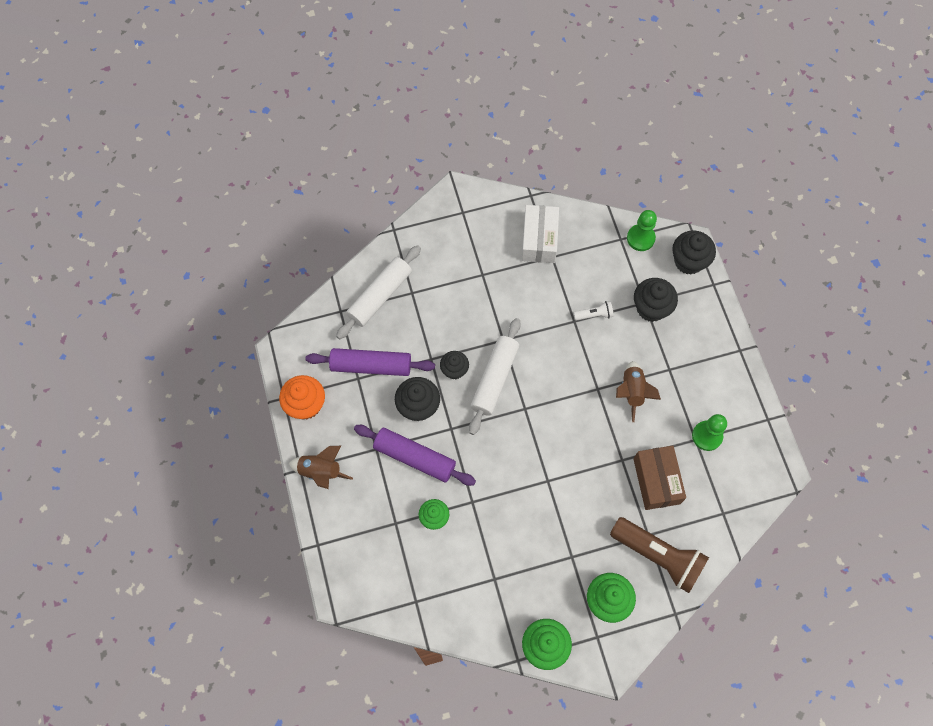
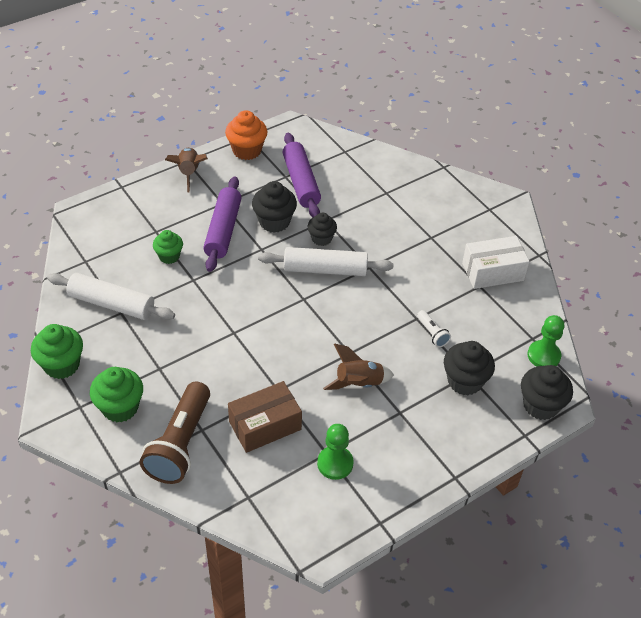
camera: 70 degrees right, 20 degrees down
white rolling pin [336,245,421,339] -> white rolling pin moved to [47,273,175,320]

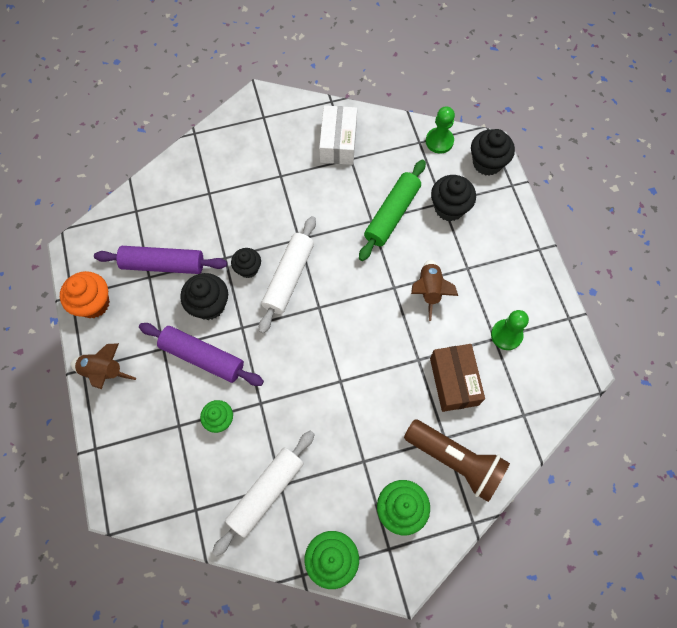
camera: 70 degrees left, 20 degrees up
white flashlight [417,310,451,347] -> green rolling pin [359,160,426,261]

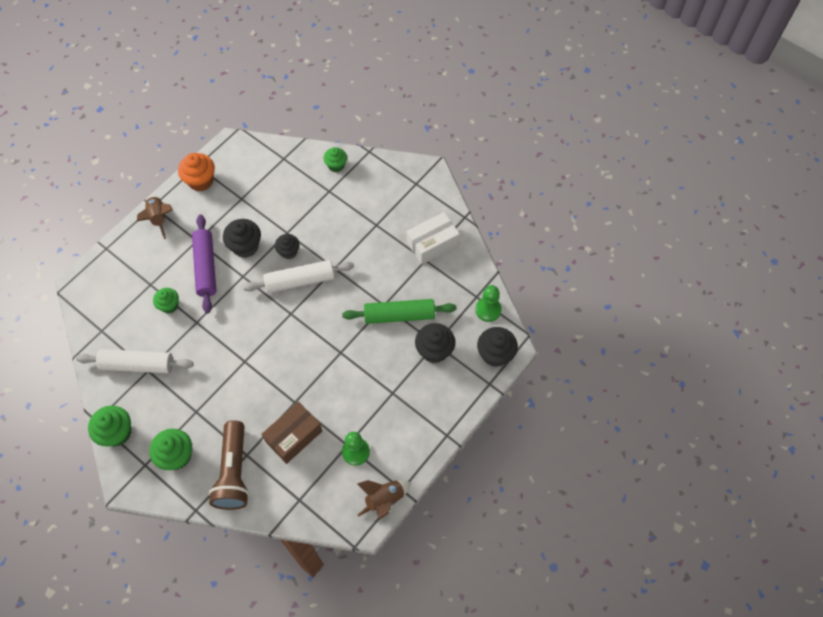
camera: 55 degrees right, 5 degrees down
purple rolling pin [94,246,227,274] -> none
brown rocket [411,260,458,321] -> brown rocket moved to [357,480,411,520]
none -> green cupcake [324,147,347,172]

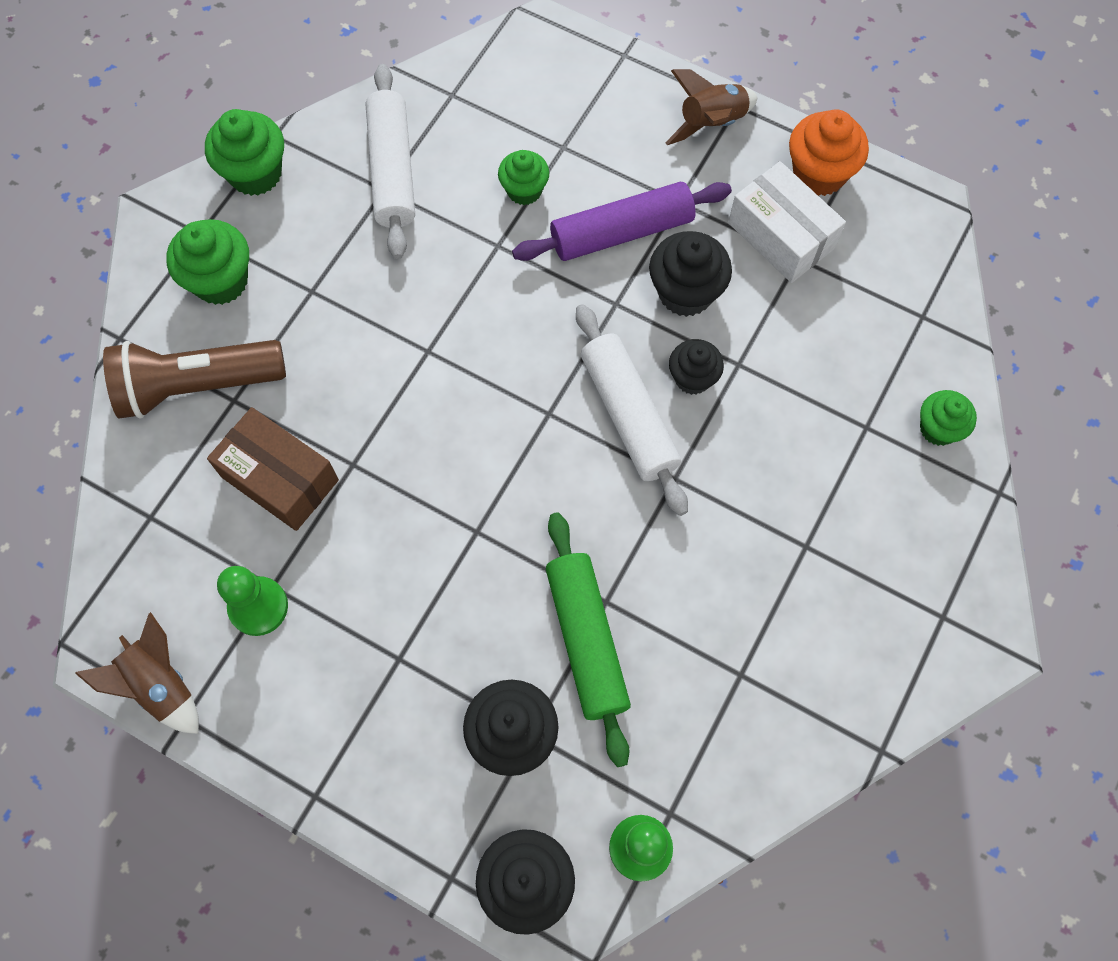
camera: 80 degrees right, 5 degrees up
white box [407,212,460,264] -> white box moved to [728,161,846,283]

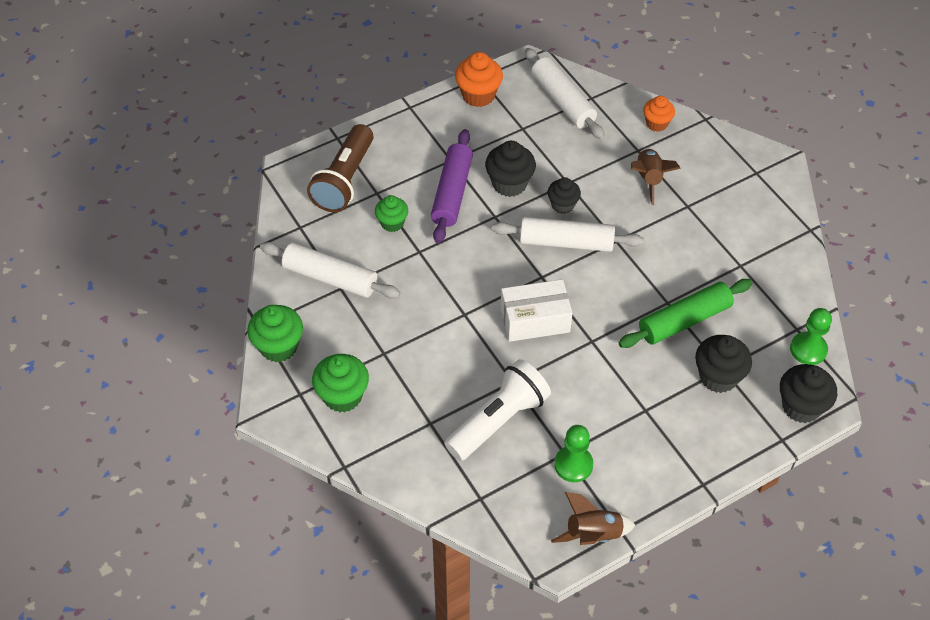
camera: 60 degrees left, 15 degrees down
brown flashlight [103,340,286,419] -> brown flashlight moved to [307,124,373,212]
brown box [207,407,339,531] -> white flashlight [445,359,551,461]
green rolling pin [546,512,631,767] -> green rolling pin turned 45 degrees counterclockwise [619,279,752,348]
brown rocket [665,69,758,145] -> brown rocket moved to [631,148,681,205]
white box [728,161,846,283] -> white box moved to [500,279,573,342]
green cupcake [920,390,977,446] -> orange cupcake [643,96,675,132]
none -> white rolling pin [525,48,605,139]

